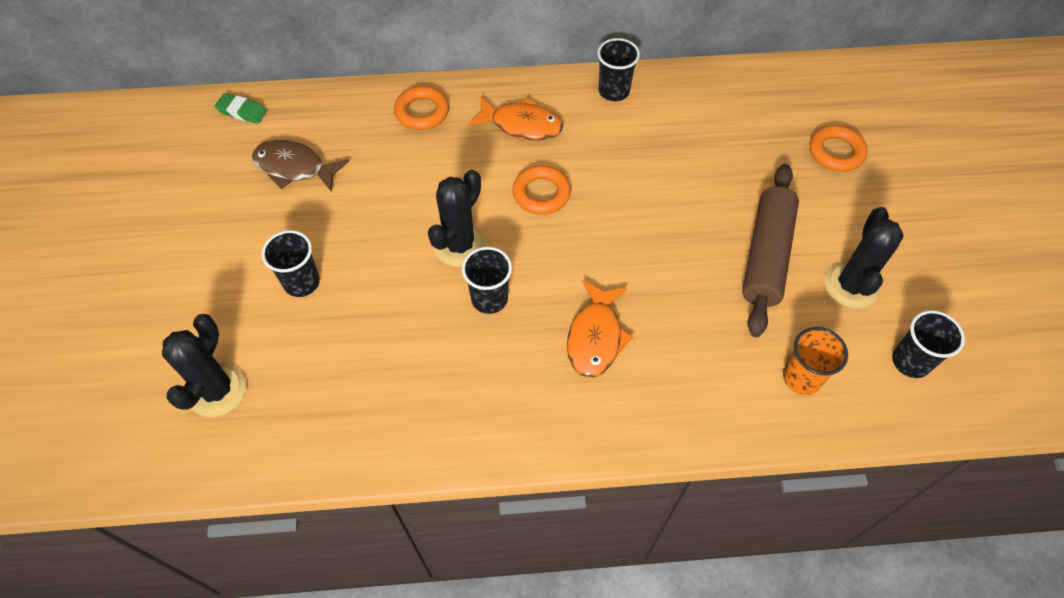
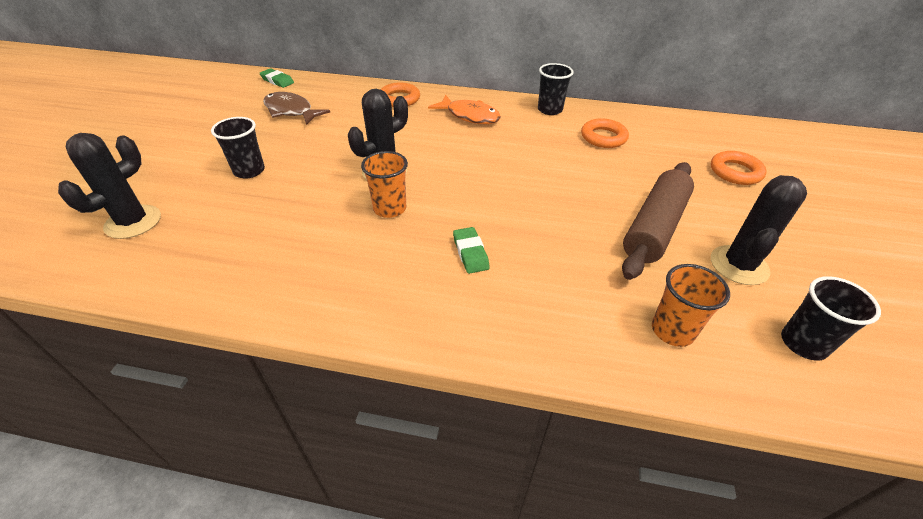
camera: 15 degrees right, 15 degrees down
black cup [462,247,512,314] -> orange cup [361,151,408,218]
orange ring [513,165,571,215] -> orange ring moved to [581,118,629,148]
orange fish [567,280,633,377] -> green eraser [453,227,490,274]

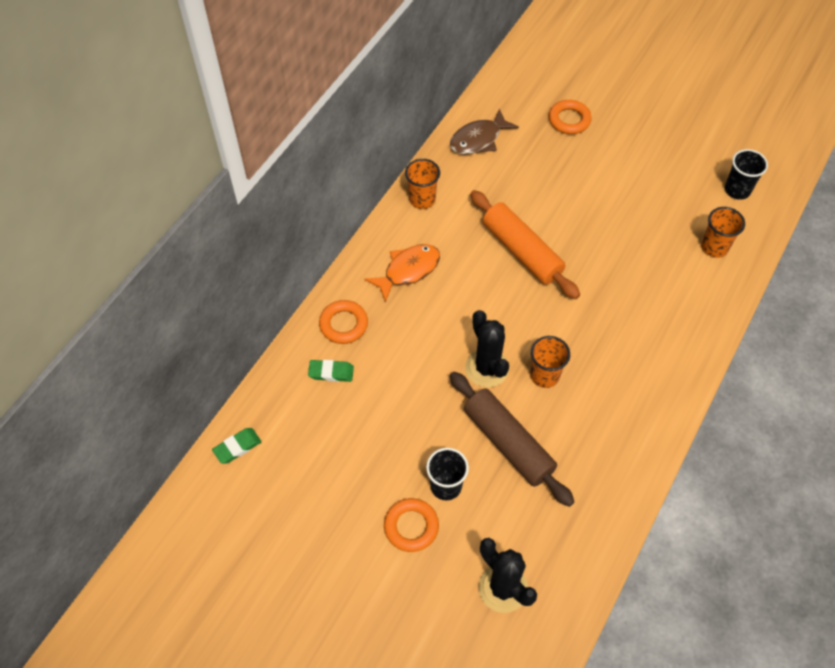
camera: 70 degrees left, 15 degrees up
brown fish [263,92,330,125] -> brown fish moved to [450,108,519,155]
green eraser [453,227,490,274] -> green eraser moved to [308,360,354,382]
black cup [538,63,574,115] -> orange cup [405,159,440,209]
orange ring [581,118,629,148] -> orange ring moved to [384,498,439,552]
brown rolling pin [622,162,694,280] -> brown rolling pin moved to [450,371,574,507]
black cactus [711,175,807,285] -> none
none -> orange rolling pin [470,190,580,299]

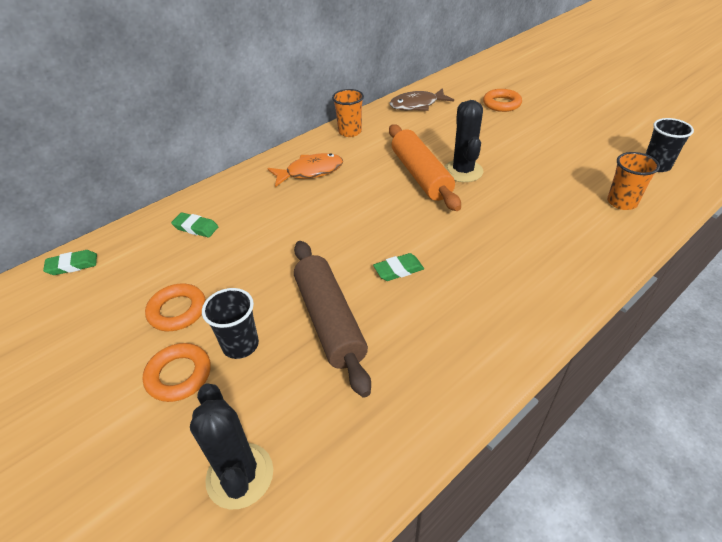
camera: 20 degrees right, 15 degrees down
orange ring [319,300,368,344] -> orange ring moved to [145,284,206,331]
black cactus [465,310,509,387] -> black cactus moved to [444,100,484,182]
orange cup [530,336,570,388] -> green eraser [373,253,424,281]

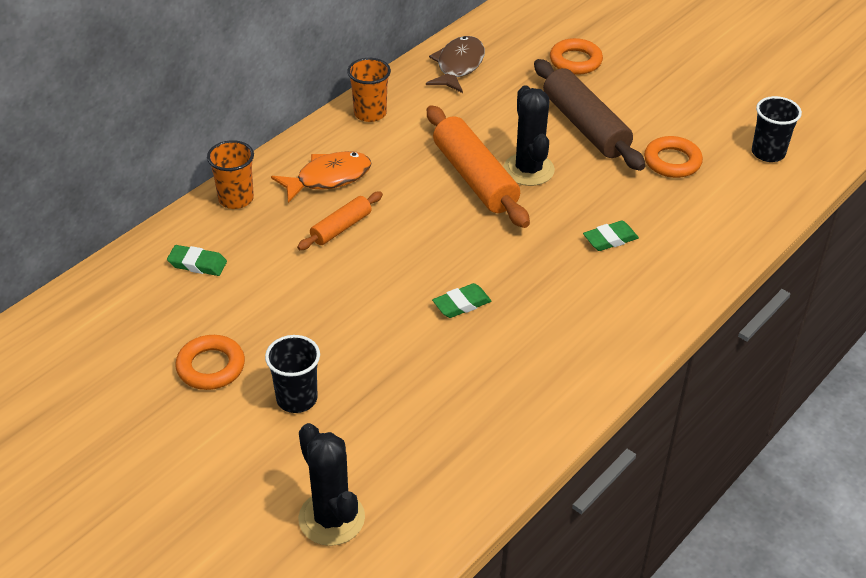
camera: 10 degrees left, 0 degrees up
green eraser [43,250,97,275] -> green eraser moved to [583,220,639,251]
orange ring [143,343,211,402] -> orange ring moved to [644,136,703,178]
brown rolling pin [294,241,371,398] -> brown rolling pin moved to [534,59,645,171]
brown fish [390,88,454,111] -> brown fish turned 135 degrees clockwise [426,36,485,93]
orange cup [607,152,660,210] -> orange cup moved to [207,140,254,209]
none -> orange rolling pin [297,192,383,250]

